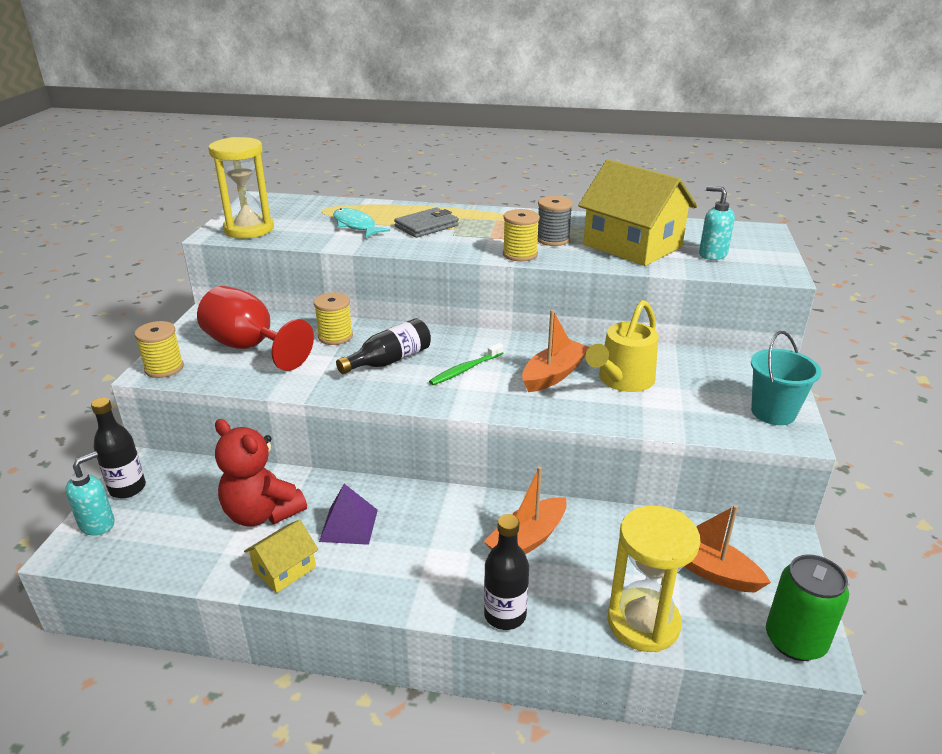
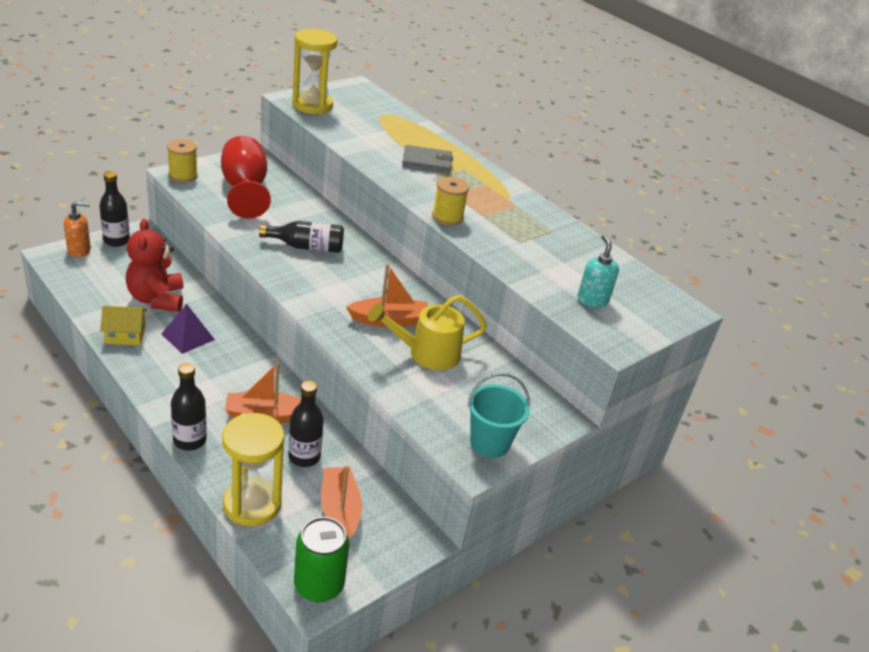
camera: 35 degrees right, 5 degrees up
turquoise soap dispenser [65,451,115,536] -> orange soap dispenser [64,201,91,257]
yellow spool [314,292,353,345] -> none
turquoise fish [333,208,390,238] -> none
green toothbrush [429,343,504,385] -> none
grey spool [538,196,573,246] -> none
yellow house [578,159,697,266] -> none
none -> black bottle [288,381,324,467]

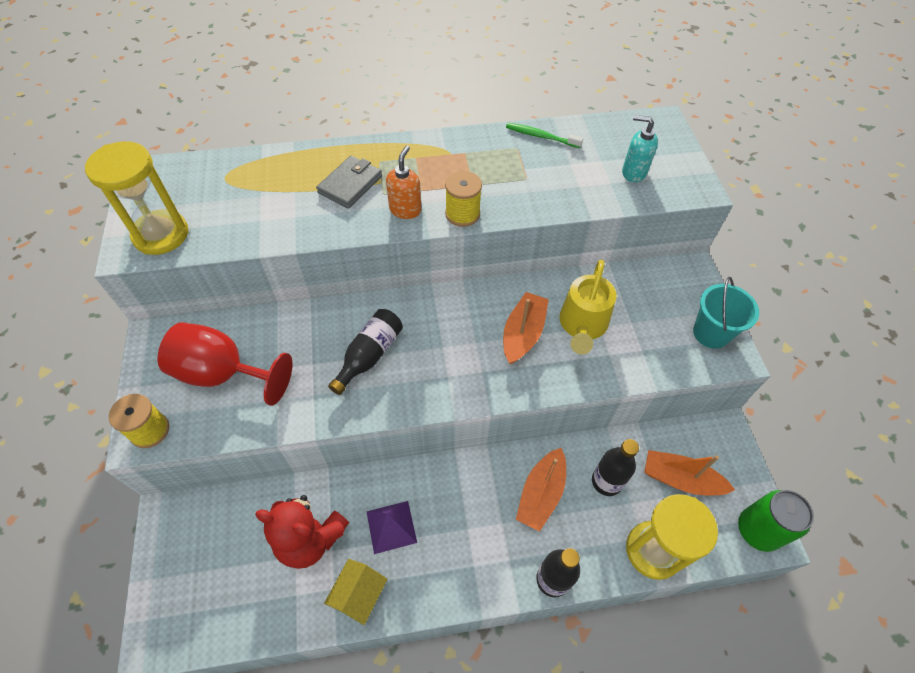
camera: 55 degrees left, 20 degrees up
orange soap dispenser [64,201,91,257] -> orange soap dispenser moved to [386,145,422,219]
black bottle [99,171,130,247] -> none
none -> green toothbrush [506,123,583,148]

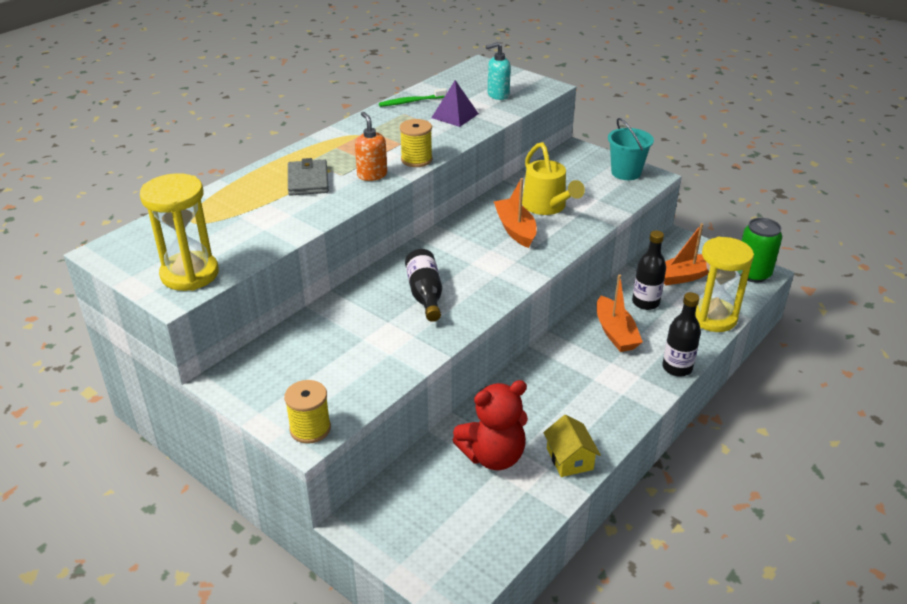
camera: 40 degrees left, 20 degrees down
red goblet [158,322,292,406] -> none
purple pyramid [366,501,417,554] -> purple pyramid moved to [431,80,479,127]

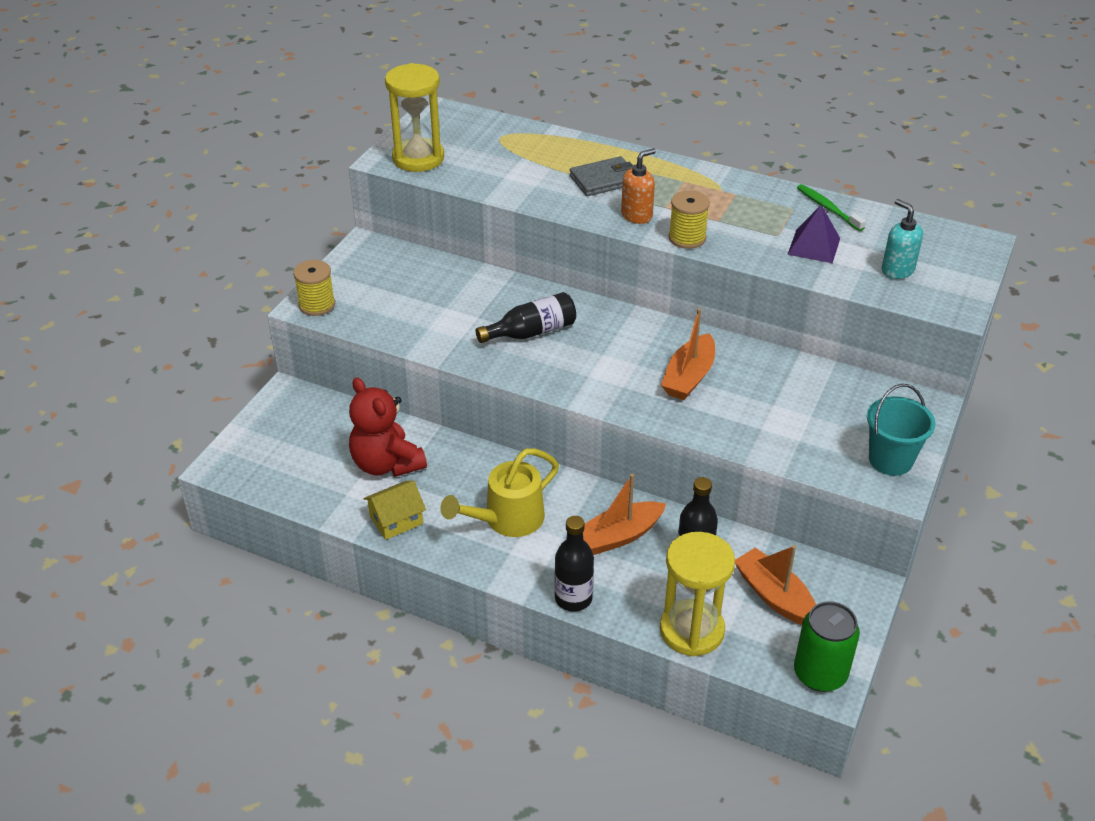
camera: 75 degrees right, 5 degrees up
orange boat [494,178,537,248] -> orange boat turned 150 degrees clockwise [661,308,715,400]
yellow watering can [522,142,585,215] -> yellow watering can moved to [441,449,559,537]

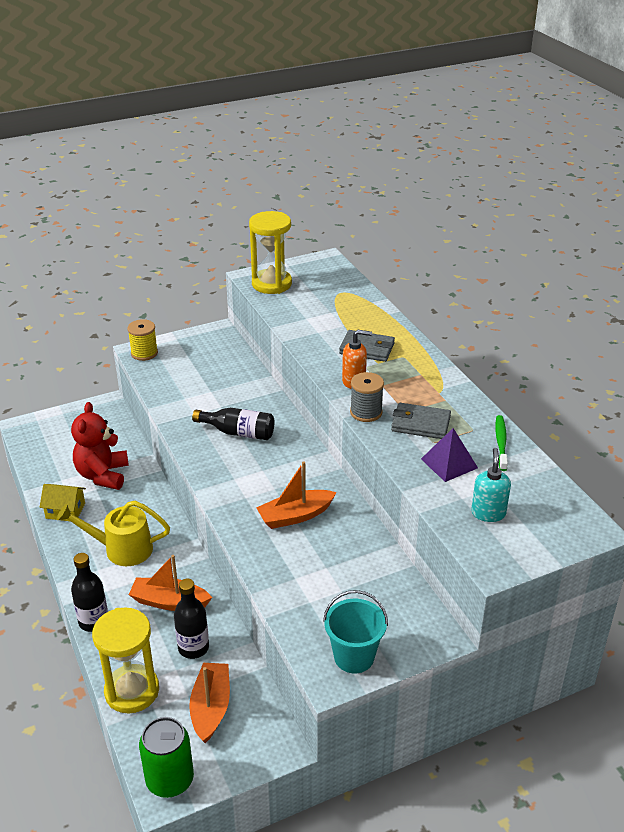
camera: 40 degrees right, 5 degrees down
yellow spool [669,190,710,249] -> grey spool [350,372,384,422]
none -> grey wallet [391,403,451,439]

